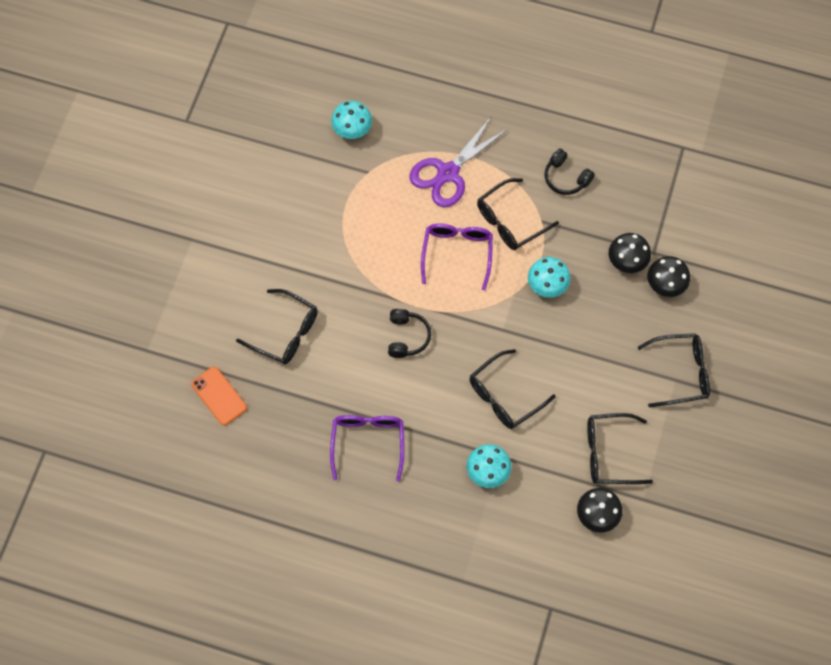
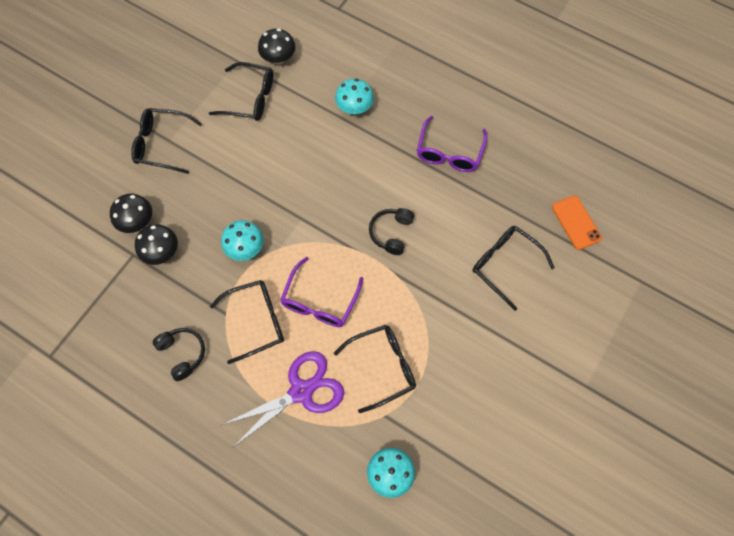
camera: 165 degrees left, 0 degrees up
black glasses [469,349,556,429] -> black glasses moved to [334,325,416,413]

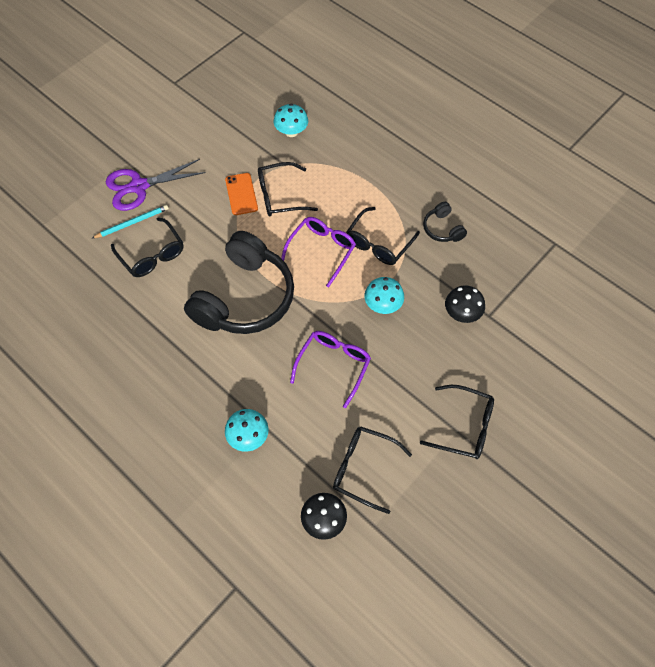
camera: 170 degrees left, 5 degrees down
black mushroom [110,194,152,233] -> none
black glasses [210,280,284,364] -> black glasses turned 45 degrees counterclockwise [346,207,420,265]
purple scissors [222,351,344,447] -> purple scissors moved to [106,159,206,211]
black headphones [369,208,414,255] -> black headphones [184,231,294,334], size x2.33
purple glasses [417,116,488,172] -> purple glasses moved to [290,331,371,408]
orange phone [552,196,602,250] -> orange phone moved to [225,173,258,215]
none -> turquoise pencil [92,205,169,238]

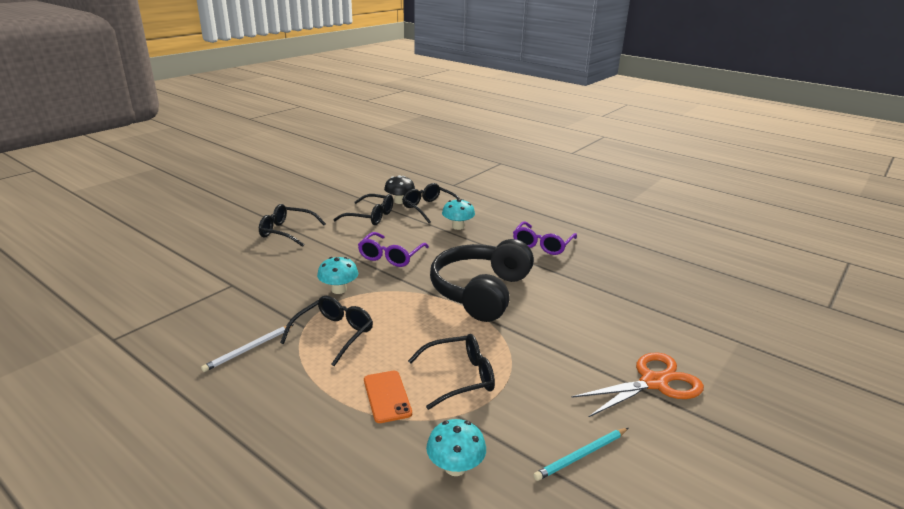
camera: 175 degrees right, 35 degrees down
turquoise pencil [92,205,169,238] -> turquoise pencil moved to [533,428,628,481]
purple scissors [106,159,206,211] -> orange scissors [571,352,704,417]
black glasses [111,218,184,277] -> black glasses moved to [402,183,460,223]
orange phone [225,173,258,215] -> orange phone moved to [364,371,412,423]
purple glasses [281,217,356,287] -> purple glasses moved to [513,221,577,255]
black headphones [423,202,467,242] -> white pencil [201,324,294,372]
black mushroom [445,285,485,323] -> none

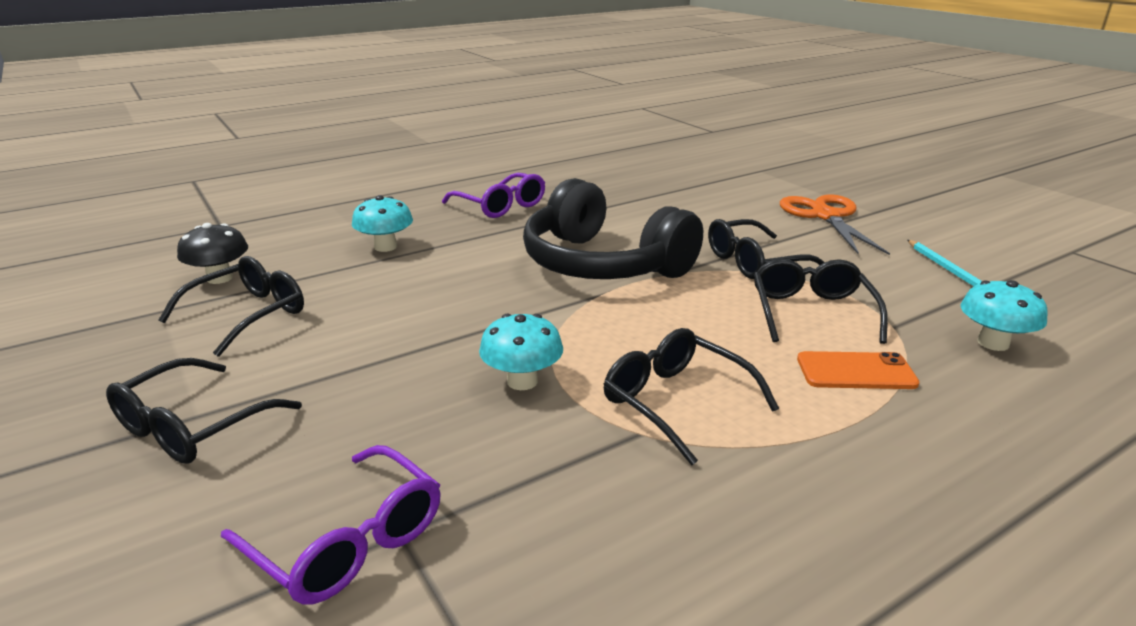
camera: 70 degrees left, 0 degrees up
white pencil [201,324,294,372] -> none
purple glasses [358,232,429,267] -> purple glasses moved to [221,445,441,605]
black glasses [402,183,460,223] -> black glasses moved to [708,219,825,279]

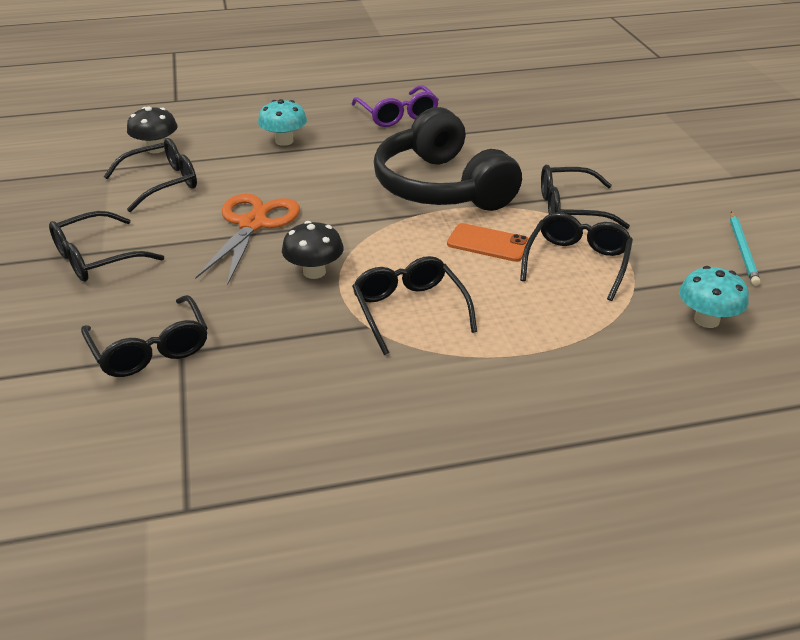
camera: 20 degrees right, 10 degrees up
purple glasses [221,445,441,605] -> black glasses [81,295,208,377]
turquoise mushroom [479,313,563,390] -> black mushroom [282,221,344,279]
orange scissors [780,194,890,255] -> orange scissors moved to [195,194,300,285]
orange phone [797,351,920,389] -> orange phone moved to [447,223,529,262]

